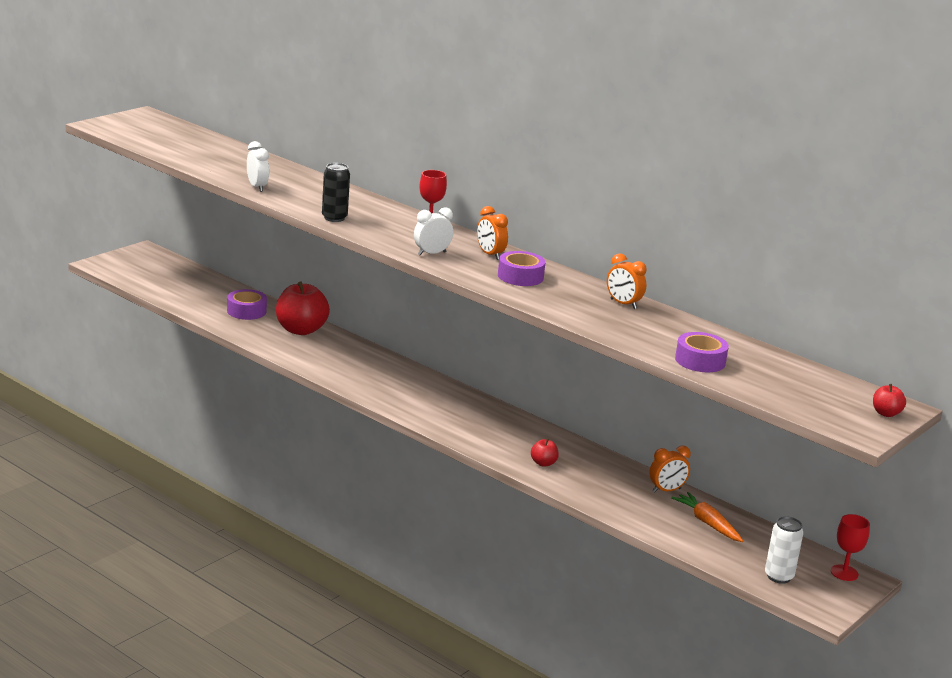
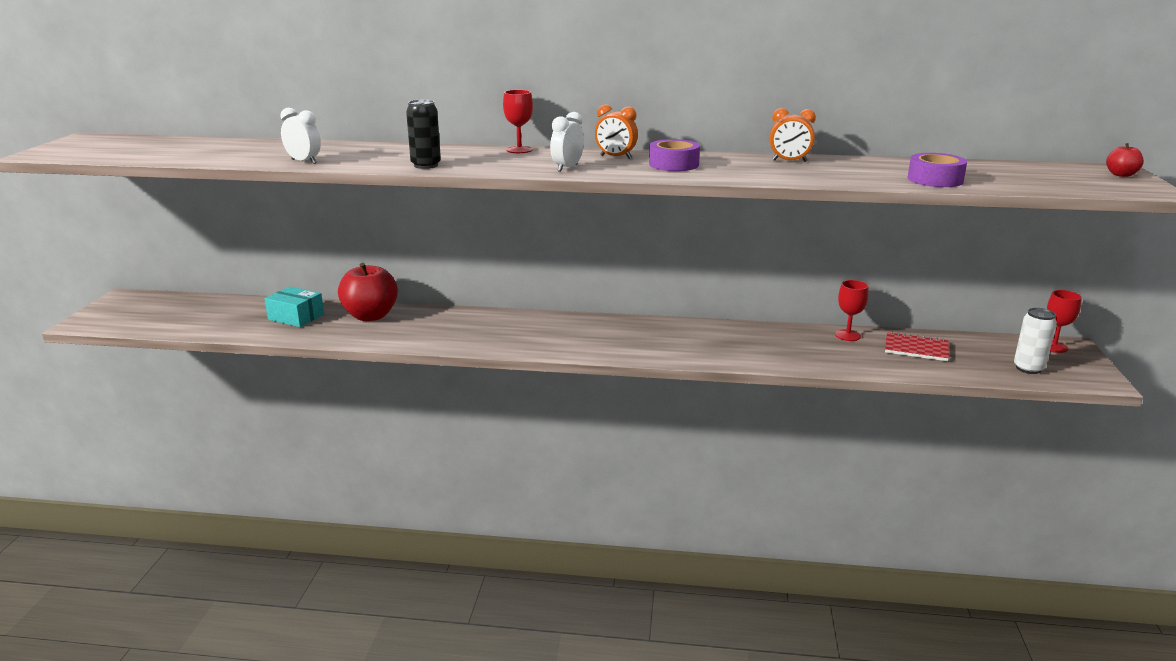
camera: 30 degrees left, 0 degrees up
purple tape [227,289,267,320] -> turquoise box [265,286,324,327]
red apple [531,438,559,467] -> none
orange clock [649,446,691,493] -> red goblet [835,280,869,341]
orange carrot [671,492,743,542] -> red notebook [885,332,949,361]

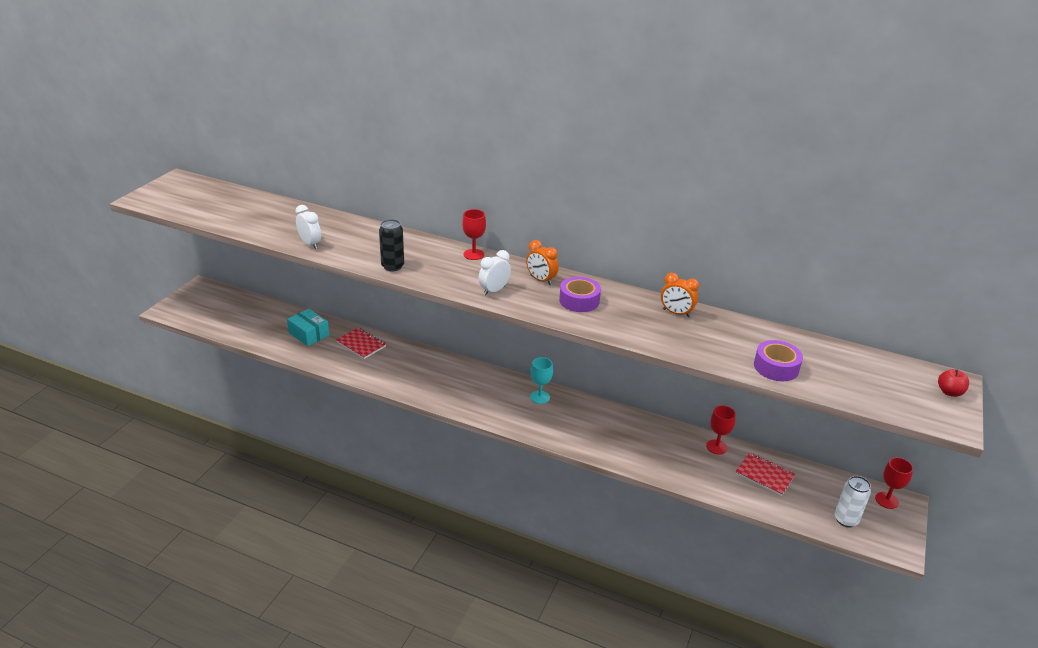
camera: 15 degrees right, 10 degrees up
red apple [338,263,398,321] -> red notebook [336,328,386,359]
none -> turquoise goblet [530,357,553,404]

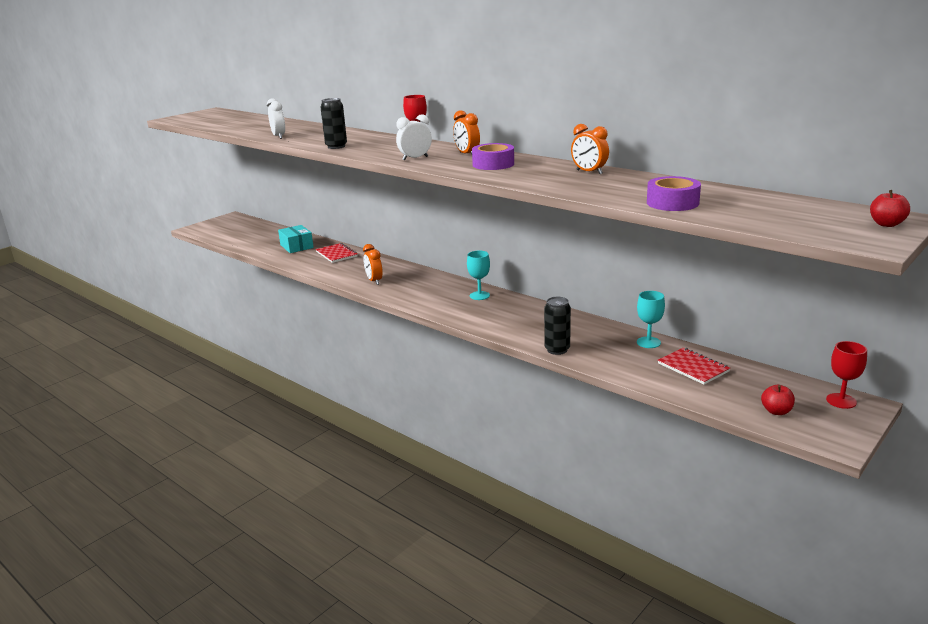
camera: 20 degrees right, 10 degrees down
red goblet [706,406,736,455] -> turquoise goblet [637,291,665,348]
white can [834,476,871,527] -> red apple [761,385,795,415]
none -> orange clock [363,244,383,285]
none -> black can [544,297,571,355]

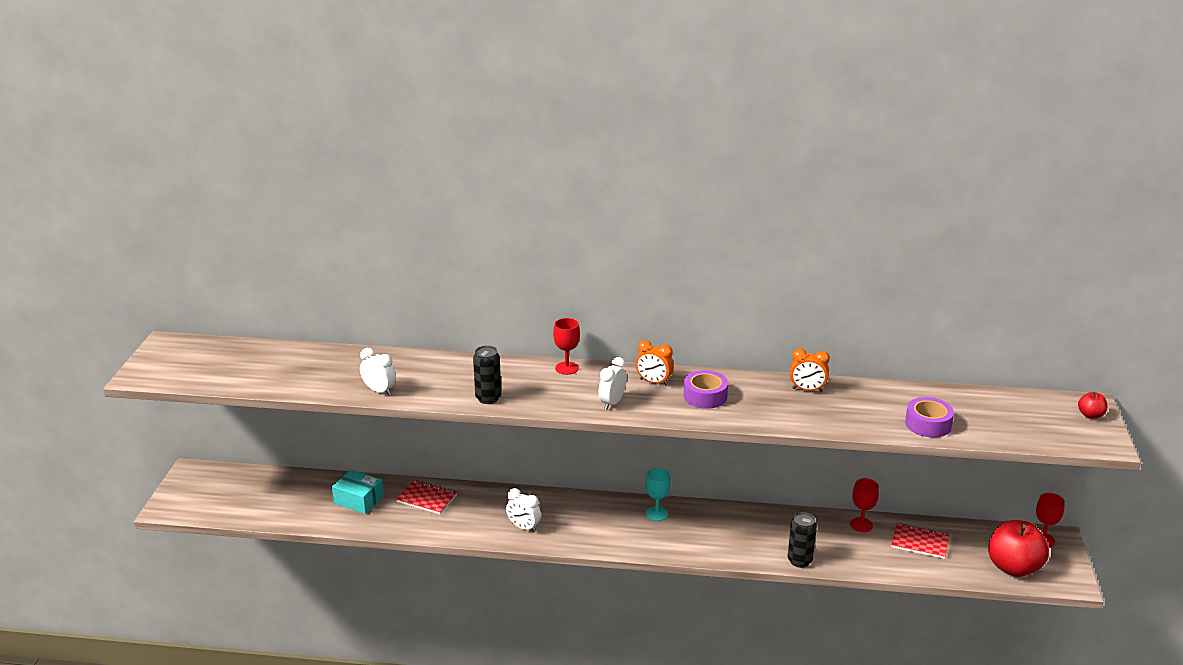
camera: 35 degrees left, 5 degrees up
orange clock [363,244,383,285] -> white clock [506,488,541,532]
turquoise goblet [637,291,665,348] -> red goblet [850,478,879,532]
red apple [761,385,795,415] -> red apple [988,520,1049,577], size x2.17

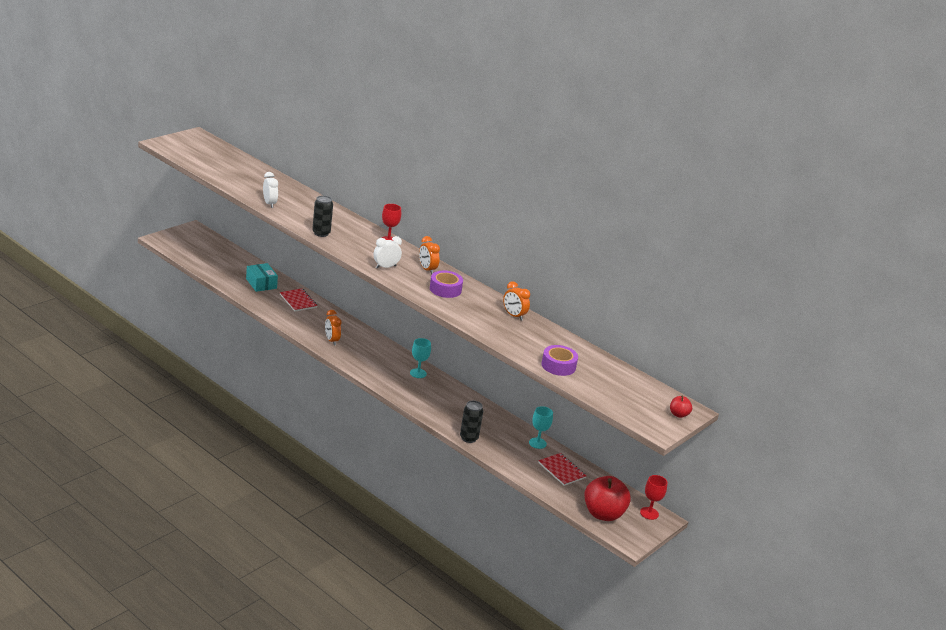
camera: 30 degrees right, 0 degrees up
white clock [506,488,541,532] -> orange clock [325,310,341,346]
red goblet [850,478,879,532] -> turquoise goblet [529,406,553,449]

